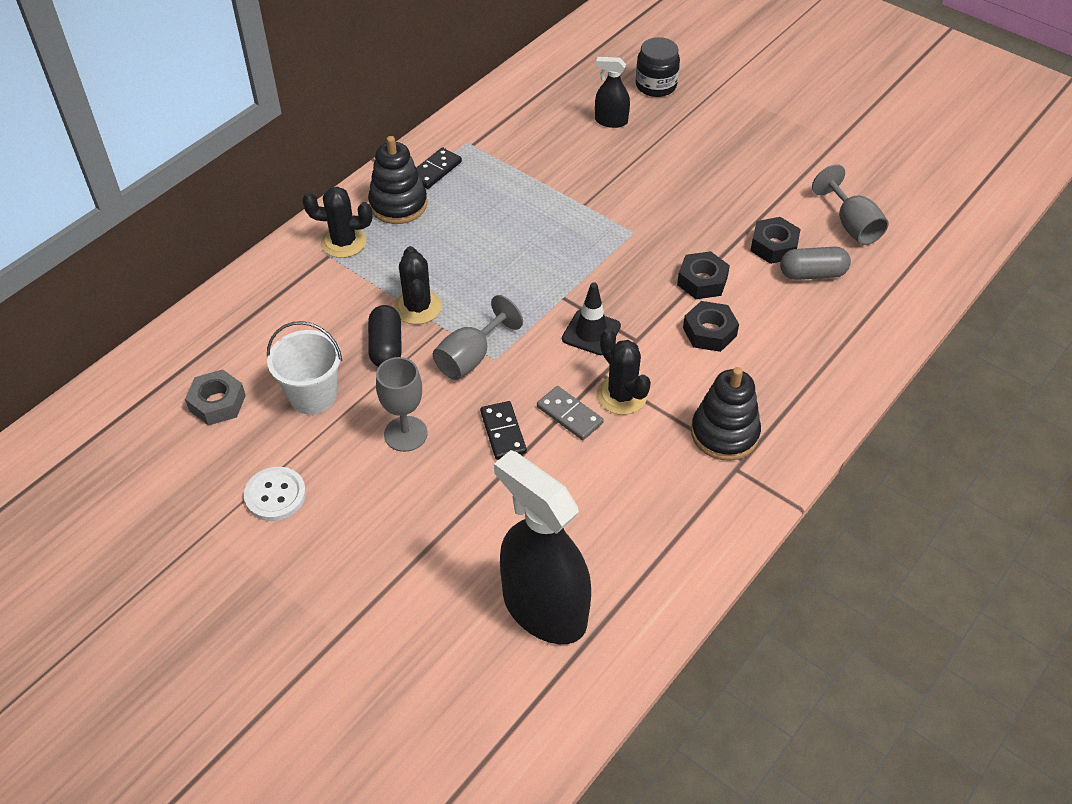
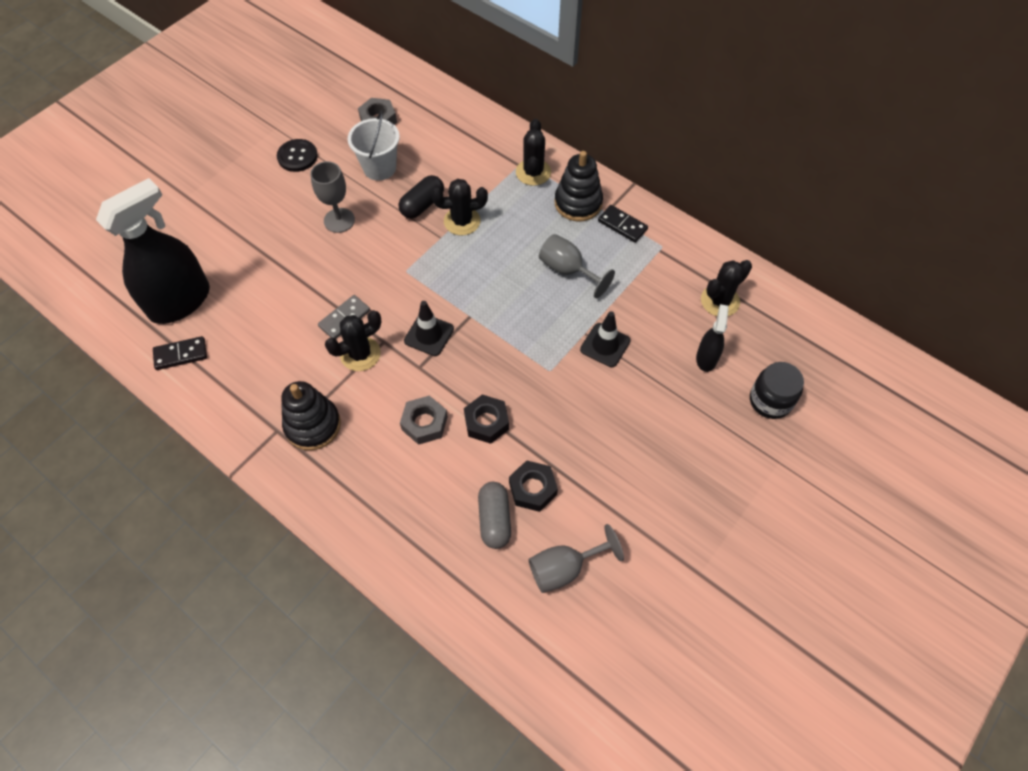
camera: 90 degrees right, 10 degrees up
white button [244,467,306,521] -> black button [277,139,318,172]
black capsule [368,305,402,367] -> black capsule turned 45 degrees counterclockwise [399,175,444,218]
grey goblet [433,295,523,380] -> grey goblet moved to [539,234,615,298]
black domino [480,401,527,460] -> black domino moved to [153,336,207,370]
black nut [683,301,739,352] -> grey nut [400,396,448,445]
none -> black traffic cone [580,311,631,367]
none -> black cactus [701,260,752,316]

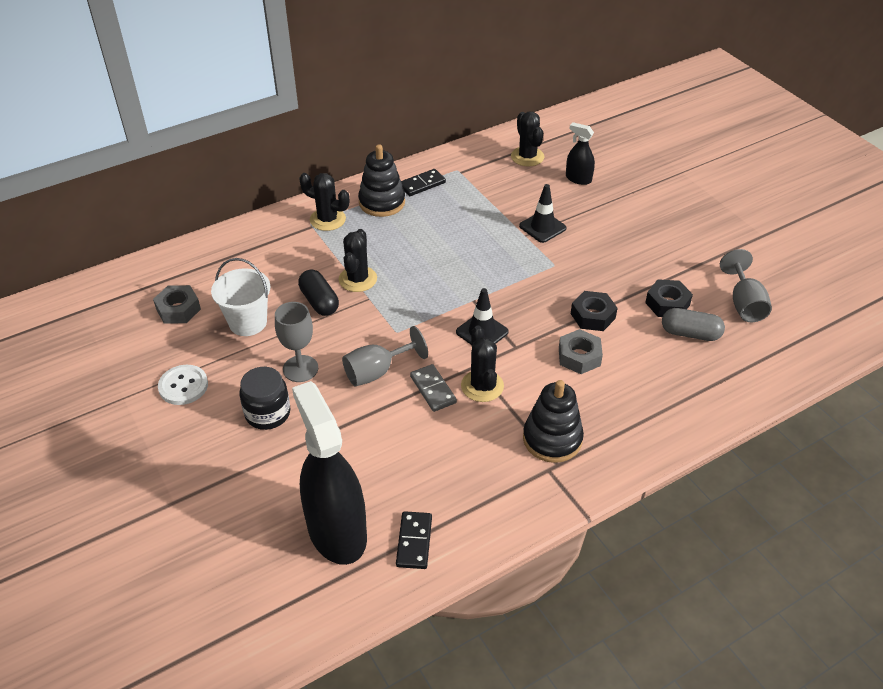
camera: 70 degrees left, 15 degrees down
black button [277,139,318,172] -> white button [158,365,208,405]
grey goblet [539,234,615,298] -> grey goblet moved to [342,326,428,387]
black jar [750,362,804,419] -> black jar moved to [239,367,290,430]

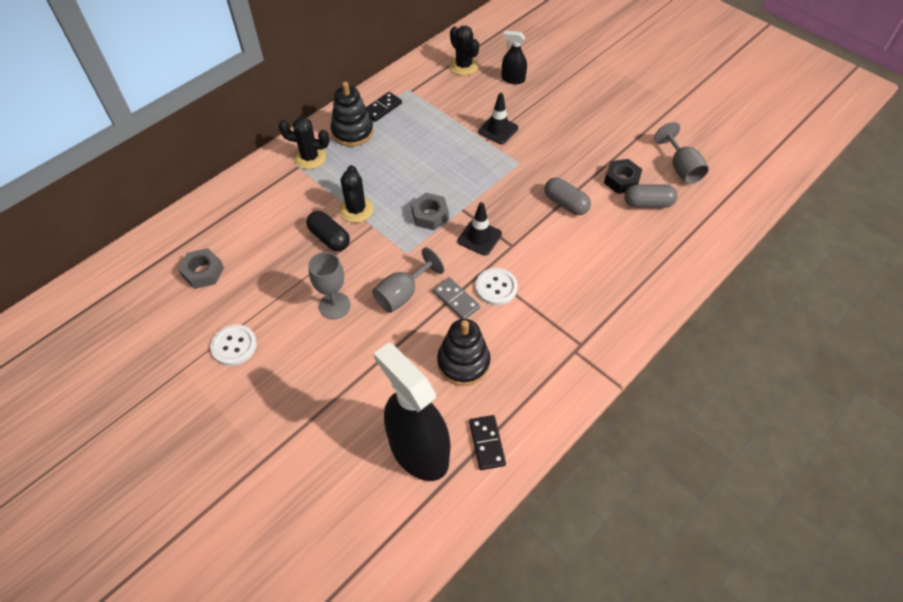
camera: 15 degrees left, 10 degrees up
white bucket [211,258,270,336] -> none
black jar [239,367,290,430] -> none
black cactus [461,326,504,402] -> white button [475,268,518,305]
black stacking toy [523,380,584,463] -> black stacking toy moved to [437,319,490,386]
grey nut [559,329,603,374] -> grey nut moved to [411,193,449,230]
black nut [571,291,617,331] -> grey capsule [544,177,591,215]

